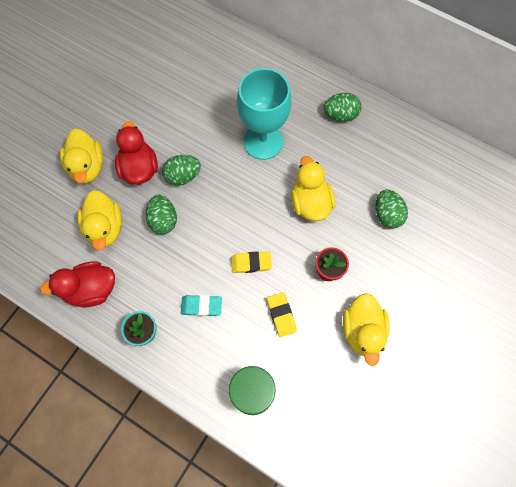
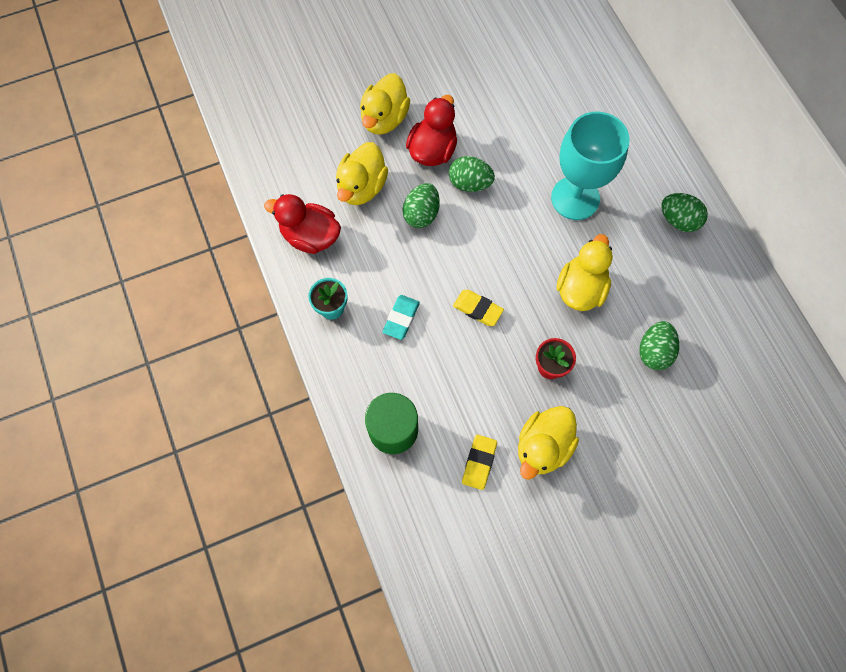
camera: 35 degrees right, 0 degrees up
turquoise eraser [181,295,222,316] -> turquoise eraser turned 75 degrees clockwise [383,295,420,340]
yellow eraser [267,292,297,337] -> yellow eraser moved to [462,434,497,490]

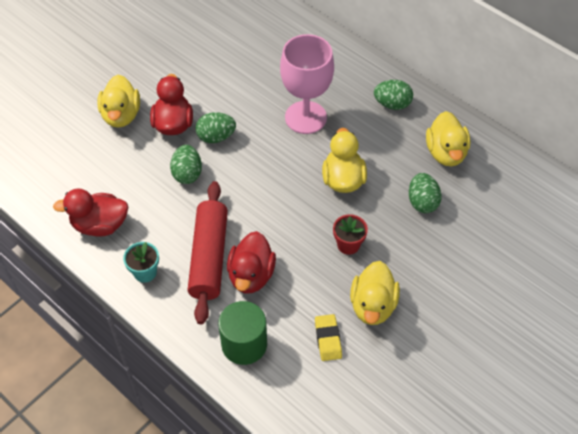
camera: 25 degrees left, 15 degrees down
yellow duck [336,142,388,205] -> yellow duck moved to [426,111,471,166]
turquoise eraser [383,295,420,340] -> red rolling pin [187,181,228,324]
yellow eraser [453,290,504,326] -> none
turquoise goblet [551,112,630,220] -> pink goblet [280,34,334,134]
none -> red duck [227,231,276,293]

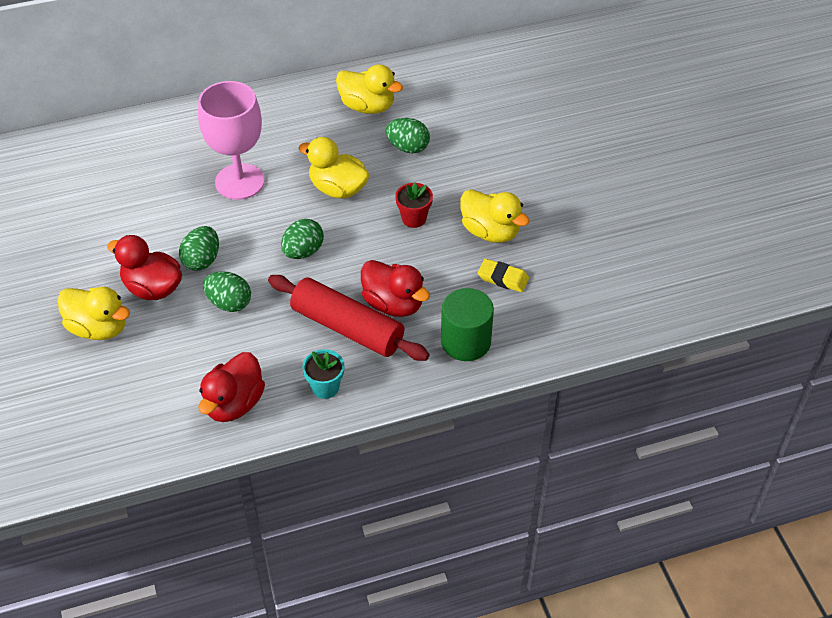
camera: 60 degrees left, 5 degrees down
green egg [374,80,413,110] -> green egg moved to [281,219,324,259]

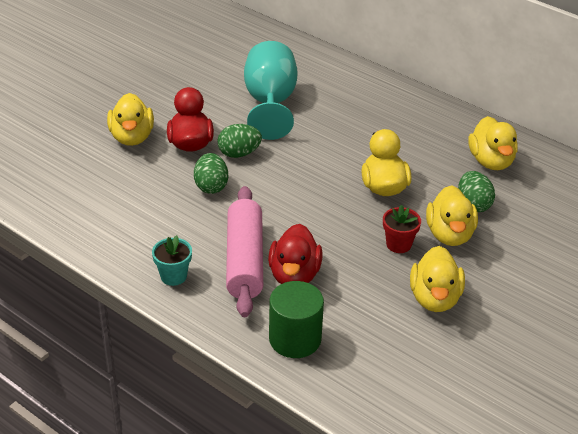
camera: 55 degrees right, 10 degrees down
pink goblet [198,81,265,200] -> none
red duck [198,352,265,422] -> none
red rolling pin [268,275,430,361] -> pink rolling pin [226,186,263,317]
green egg [281,219,324,259] -> none
yellow eraser [478,259,529,292] -> none
none -> turquoise goblet [244,41,297,140]
none -> yellow duck [426,185,478,246]

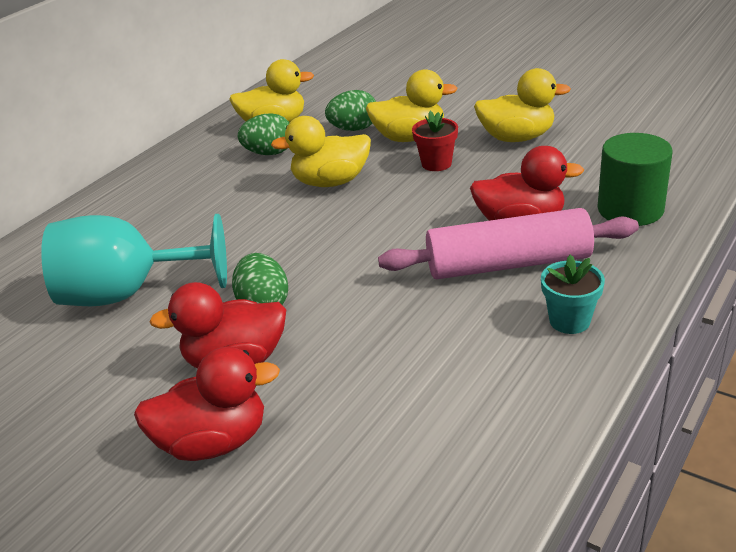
camera: 90 degrees left, 5 degrees down
yellow duck [107,93,154,146] -> red duck [134,347,280,461]
green egg [194,153,228,194] -> green egg moved to [238,113,290,155]

